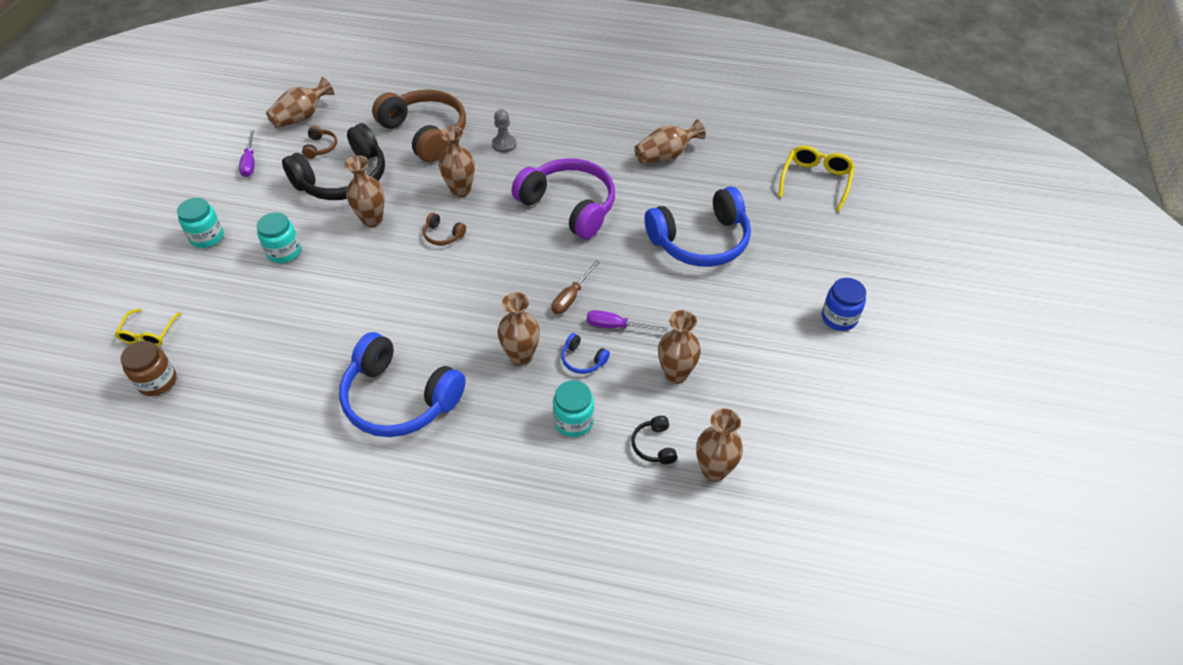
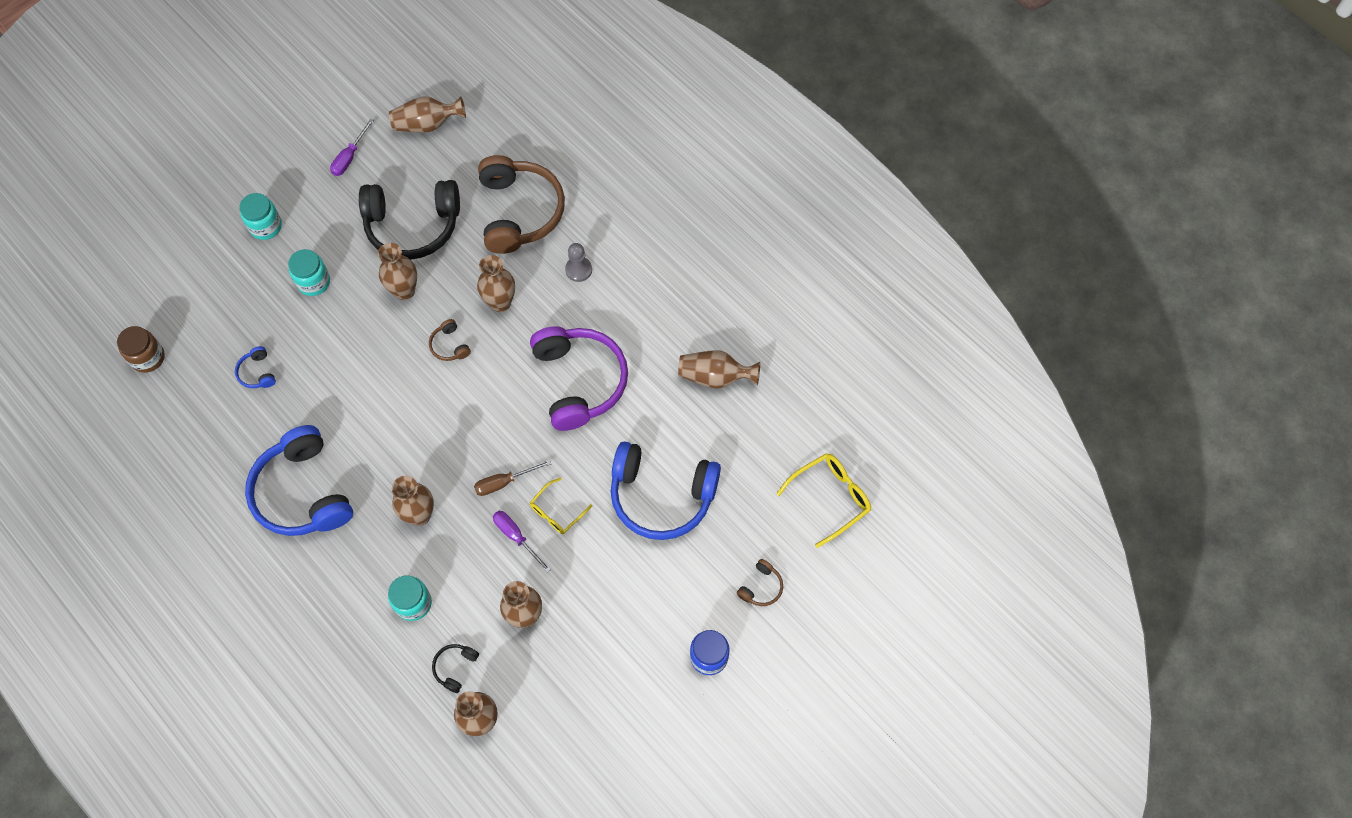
camera: 35 degrees right, 15 degrees up
yellow glasses [115,308,182,346] -> yellow glasses moved to [530,478,592,534]
brown headphones [302,126,337,159] -> brown headphones moved to [737,559,783,606]
blue headphones [561,333,610,374] -> blue headphones moved to [235,346,276,388]

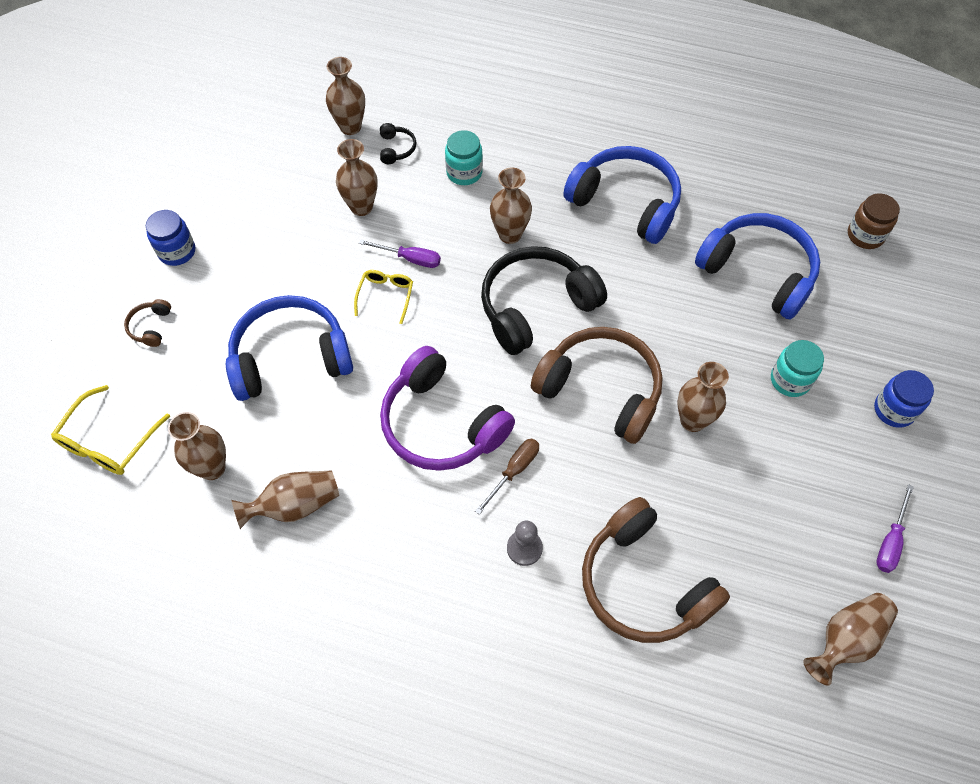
camera: 150 degrees right, 5 degrees down
blue headphones [235,346,276,388] -> blue headphones [695,213,820,319], size x2.45
turquoise jar [239,193,282,240] -> blue jar [874,370,934,428]
purple screwdriver [330,118,374,176] -> purple screwdriver turned 150 degrees counterclockwise [877,484,914,573]
black headphones [359,180,460,260] -> black headphones moved to [481,246,607,355]
brown headphones [429,319,471,361] -> brown headphones [531,327,663,444], size x2.45
brown screwdriver [474,460,551,496] -> brown screwdriver moved to [475,439,539,515]
brown vase [477,255,515,312] -> brown vase moved to [168,412,226,480]

